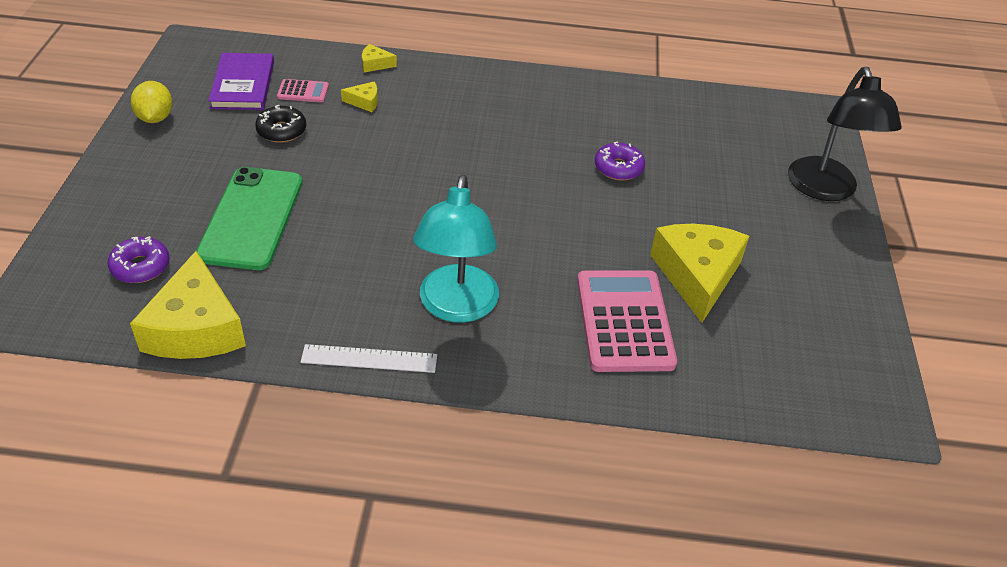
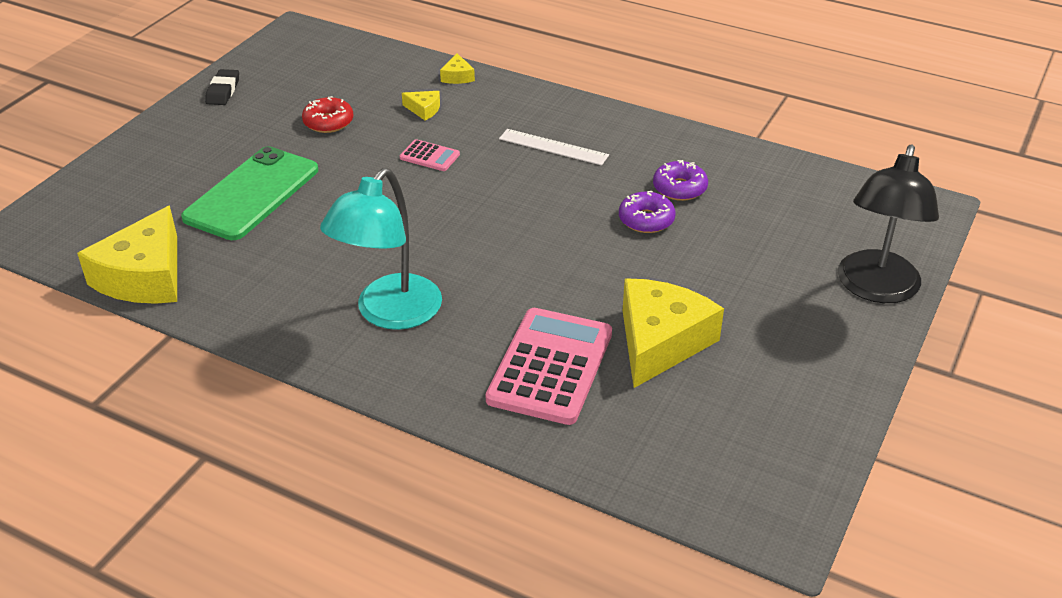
camera: 25 degrees right, 5 degrees down
purple donut [108,236,170,283] -> purple donut moved to [653,160,708,201]
yellow lemon [131,81,173,123] -> black eraser [205,69,239,105]
purple book [208,53,274,110] -> none
black donut [255,105,306,143] -> red donut [302,96,353,133]
pink calculator [277,79,329,102] -> pink calculator moved to [400,139,460,171]
white ruler [301,344,437,373] -> white ruler moved to [499,129,609,166]
yellow cheese [362,44,397,72] -> yellow cheese turned 120 degrees counterclockwise [440,54,475,84]

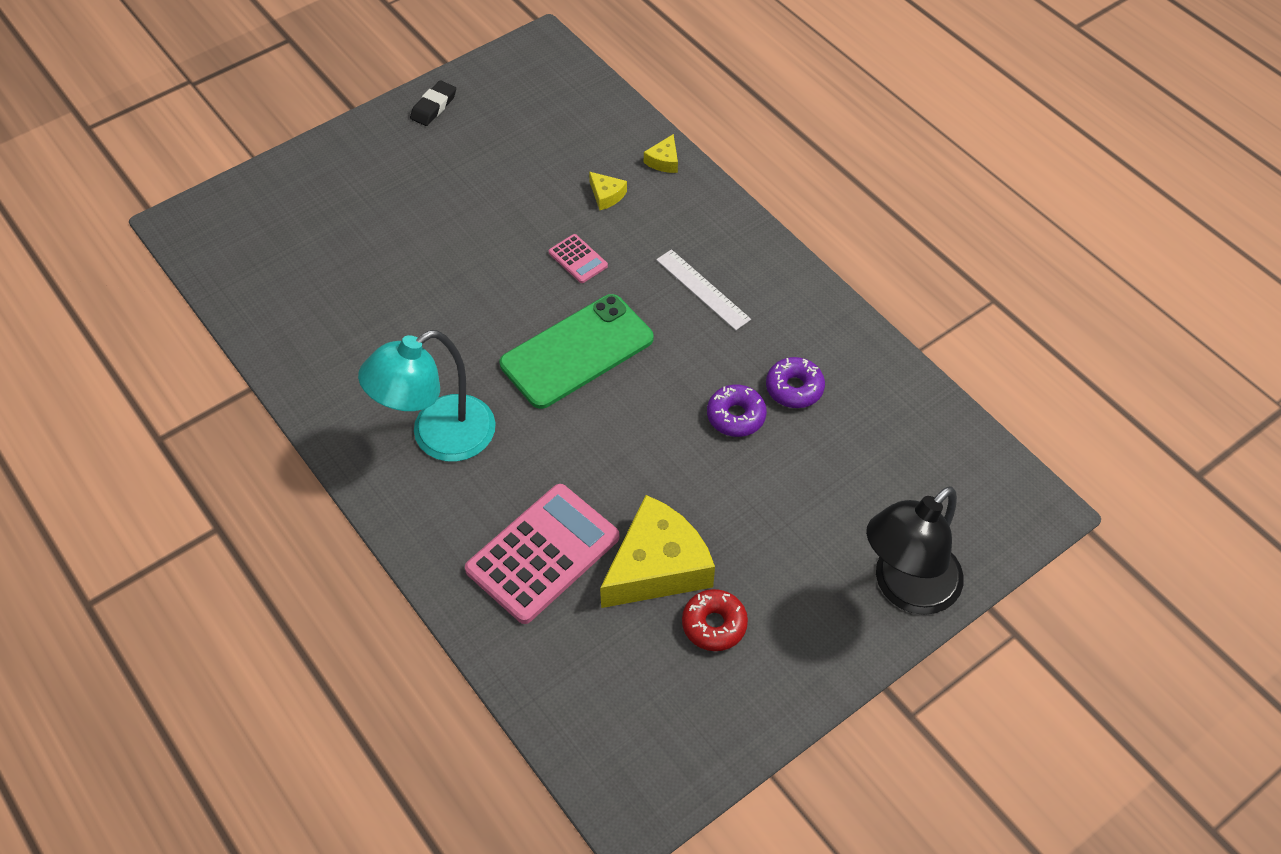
camera: 25 degrees right, 15 degrees up
yellow cheese [77,205,177,304] -> none
green phone [181,146,318,240] -> green phone moved to [500,294,654,409]
red donut [302,96,353,133] -> red donut moved to [682,589,748,651]

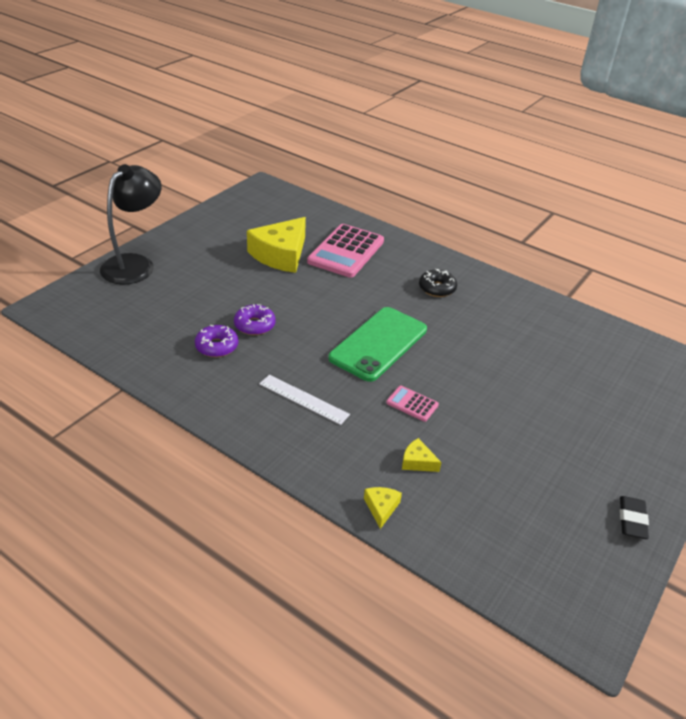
camera: 160 degrees right, 15 degrees down
turquoise lamp [358,330,496,462] -> black donut [419,269,457,297]
red donut [682,589,748,651] -> none

